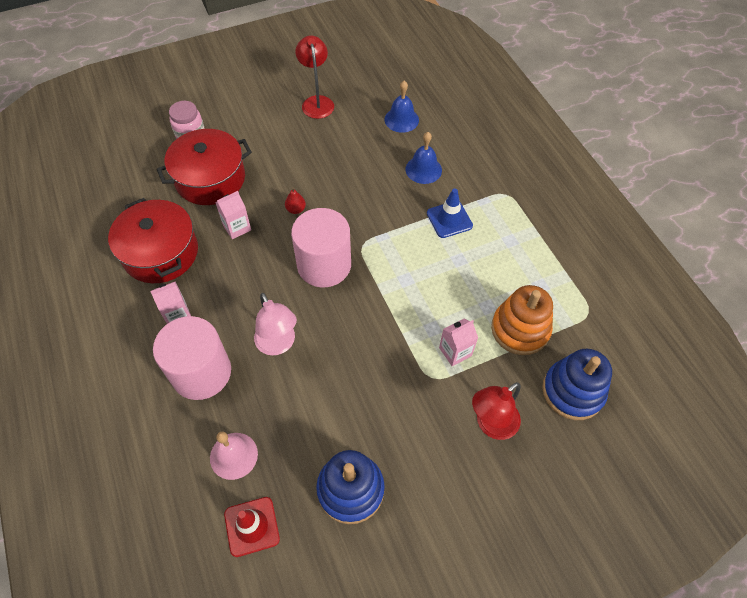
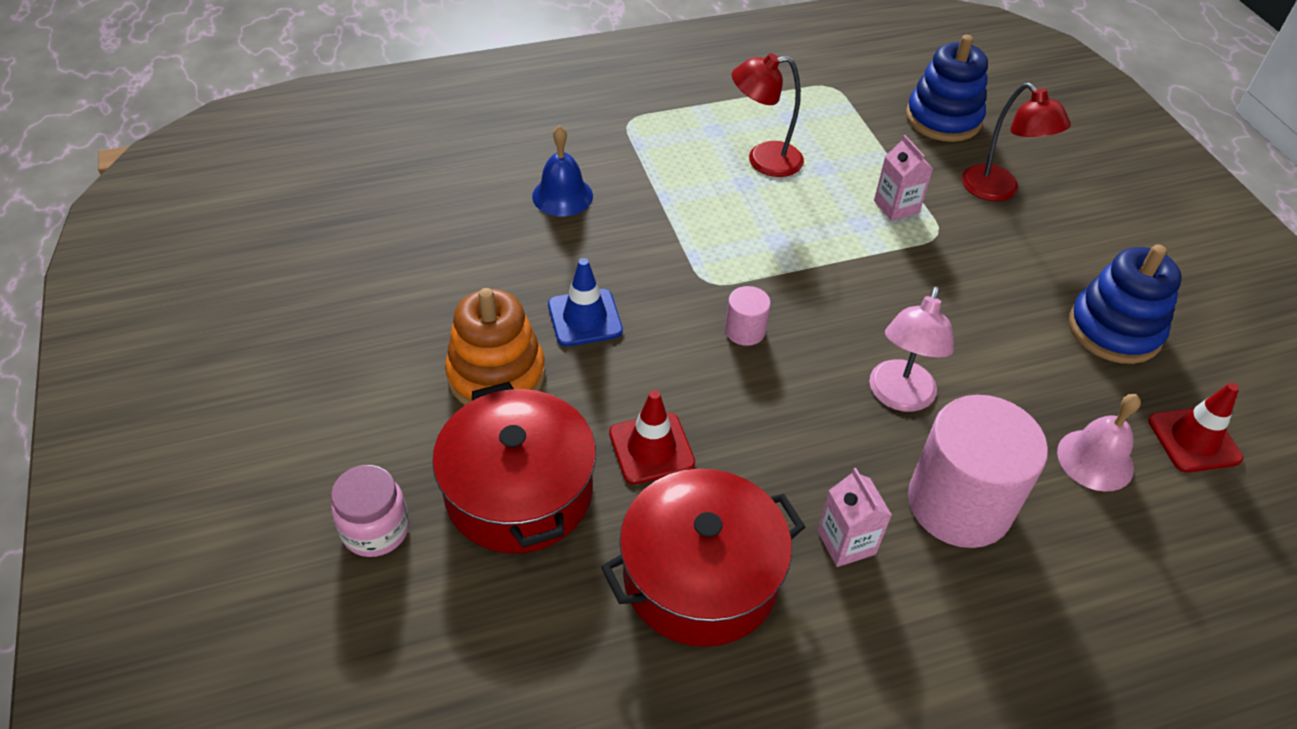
camera: 85 degrees left, 10 degrees down
pink carton [215,191,251,239] -> red traffic cone [609,390,695,484]
pink lamp [254,293,297,355] -> pink lamp turned 135 degrees clockwise [869,286,954,412]
red pear [285,187,306,214] -> none
pink cylinder [291,208,351,287] -> pink cylinder [725,286,771,346], size x0.45
red lamp [295,36,334,119] -> red lamp moved to [732,53,804,177]
blue bell [384,81,419,133] -> none
blue traffic cone [427,188,473,238] -> blue traffic cone moved to [548,258,623,347]
orange stacking toy [491,285,553,355] -> orange stacking toy moved to [445,288,545,405]

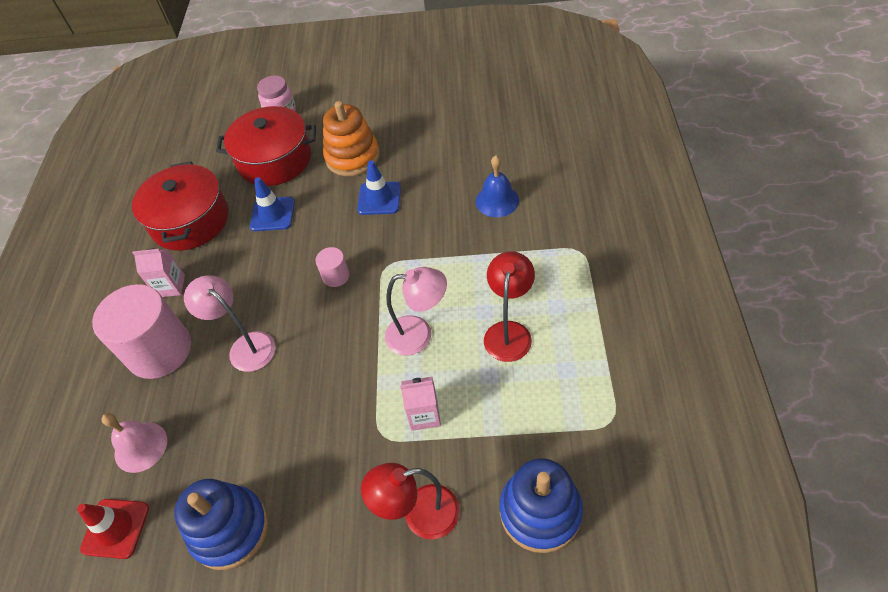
camera: 115 degrees right, 5 degrees up
red traffic cone [609,390,695,484] -> blue traffic cone [250,177,295,231]
none -> pink lamp [385,267,447,356]

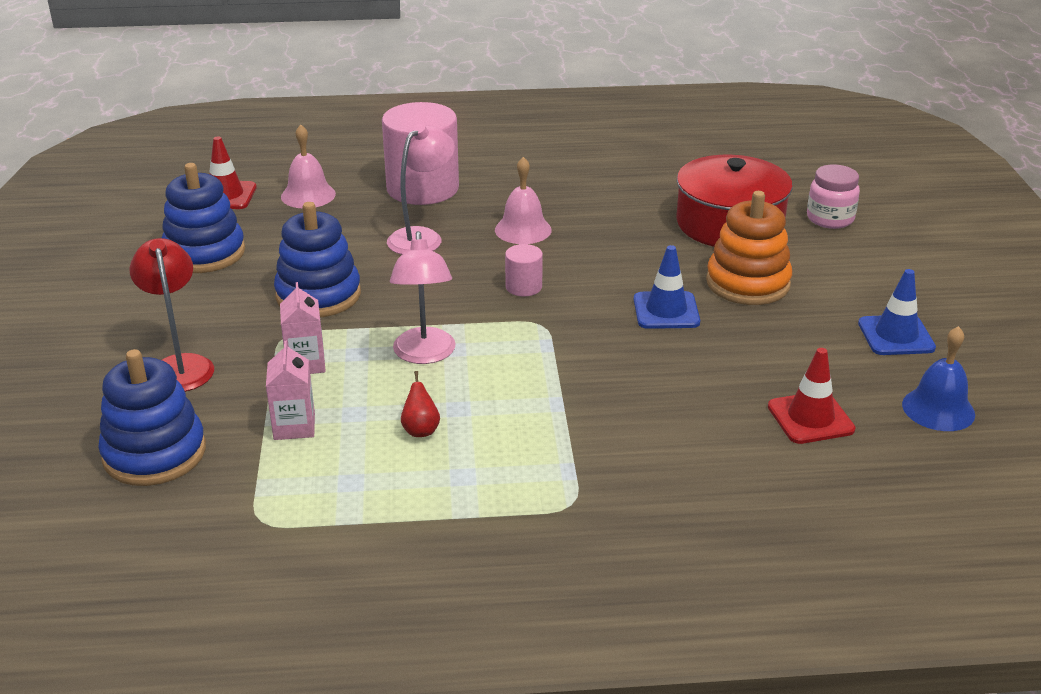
camera: 80 degrees right, 20 degrees down
red pot [132,161,229,251] -> none
pink carton [132,248,185,297] -> pink carton moved to [266,341,315,440]
blue traffic cone [250,177,295,231] -> blue traffic cone moved to [858,269,936,355]
blue bell [476,155,519,217] -> blue bell moved to [902,326,975,431]
red lamp [484,251,535,362] -> red pear [401,371,440,437]
none -> blue stacking toy [274,202,361,317]
none -> pink bell [495,157,552,244]
none -> red traffic cone [768,348,856,444]

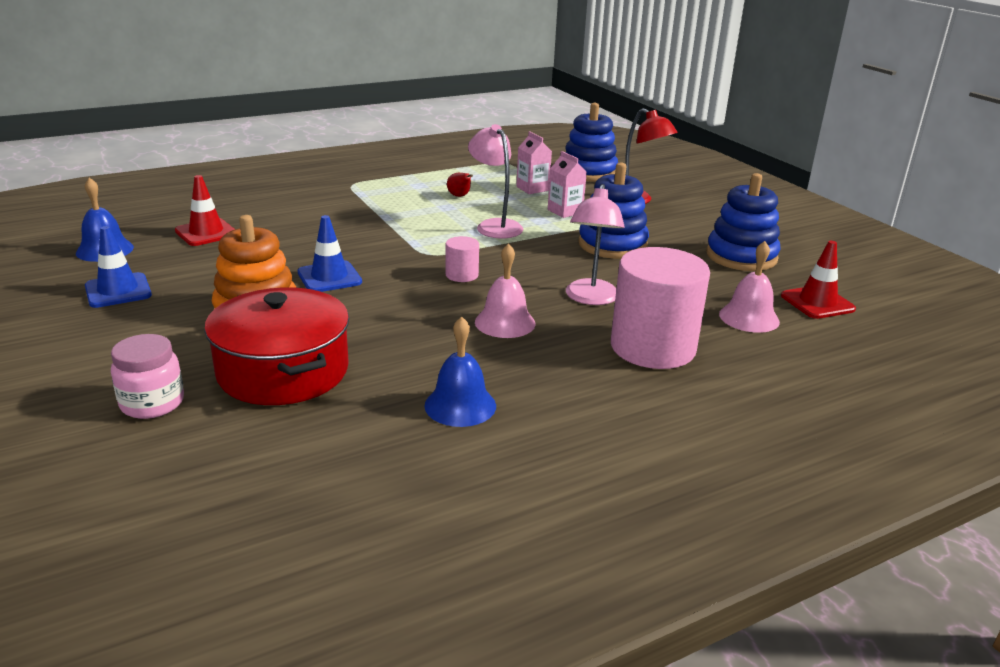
camera: 155 degrees right, 5 degrees down
none -> blue bell [424,316,496,427]

